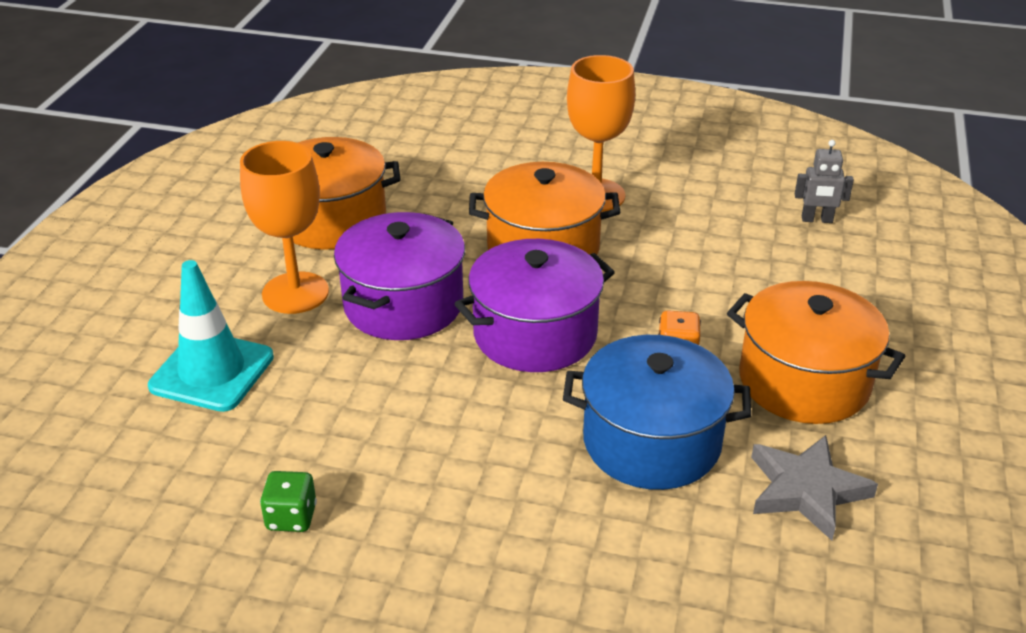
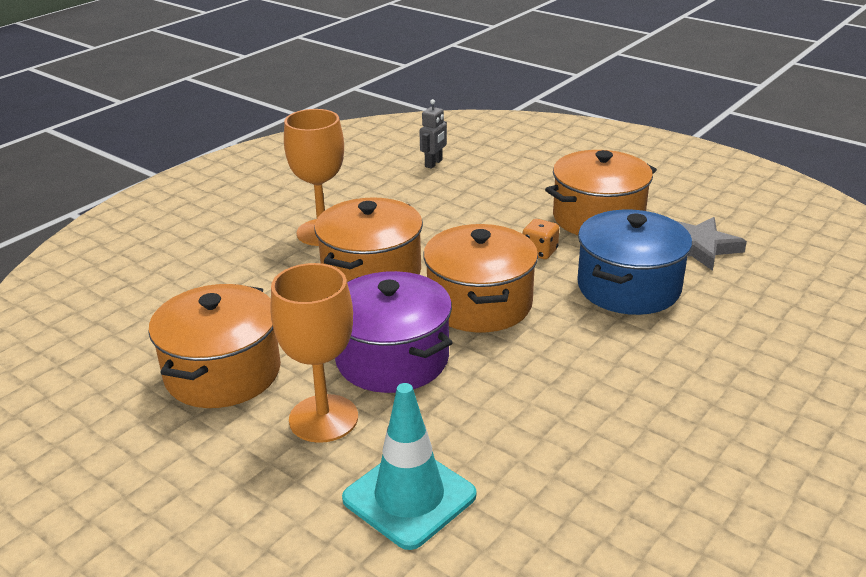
camera: 65 degrees left, 5 degrees down
green dice [260,471,317,532] -> none
purple pot [454,239,615,372] -> orange pot [423,224,538,333]

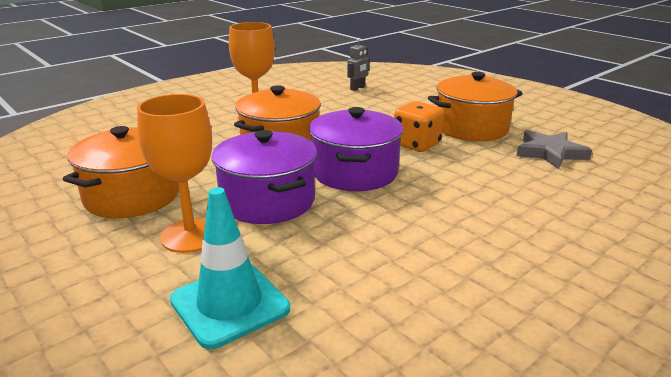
camera: 10 degrees right, 5 degrees down
orange pot [423,224,538,333] -> purple pot [309,107,403,191]
orange dice [522,219,559,259] -> orange dice [394,101,444,152], size x1.62
blue pot [577,209,692,315] -> none

